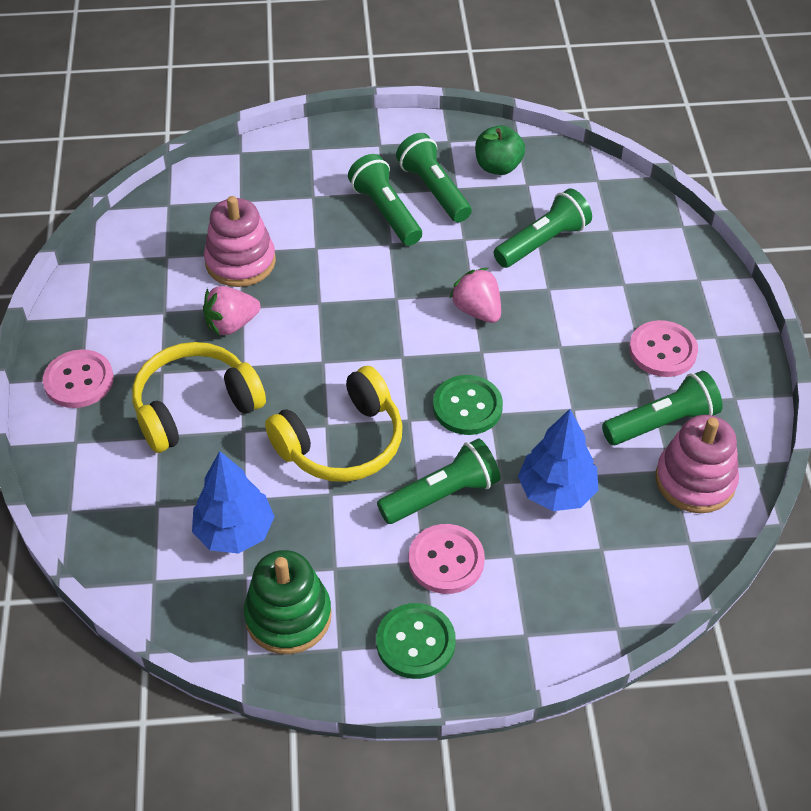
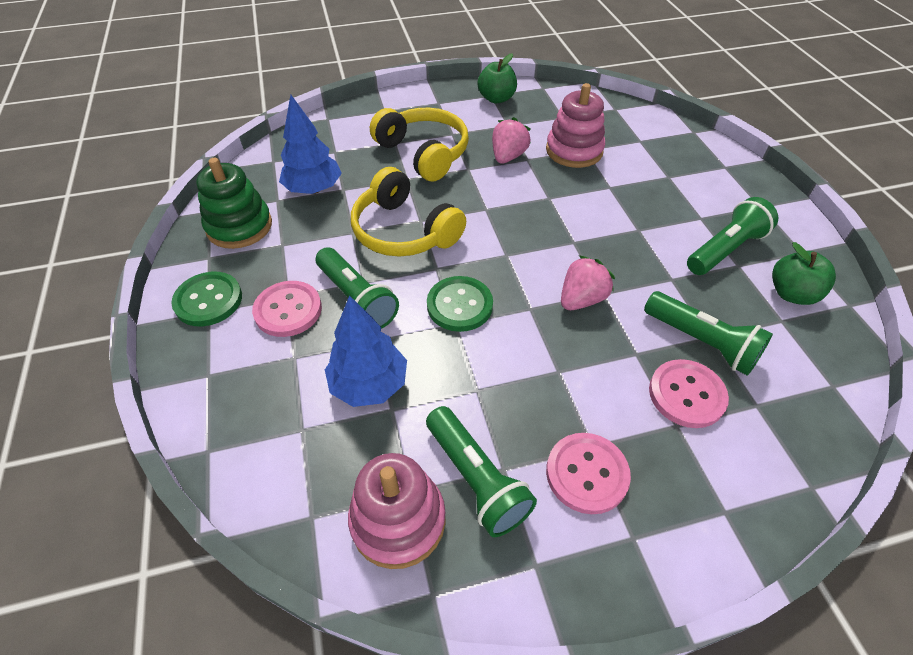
camera: 80 degrees right, 0 degrees up
pink button [43,349,114,408] -> pink button moved to [649,359,729,428]
pink strawberry [203,286,260,336] -> pink strawberry turned 60 degrees clockwise [492,117,531,164]
green flashlight [348,154,422,246] -> none
none -> green apple [478,53,517,103]

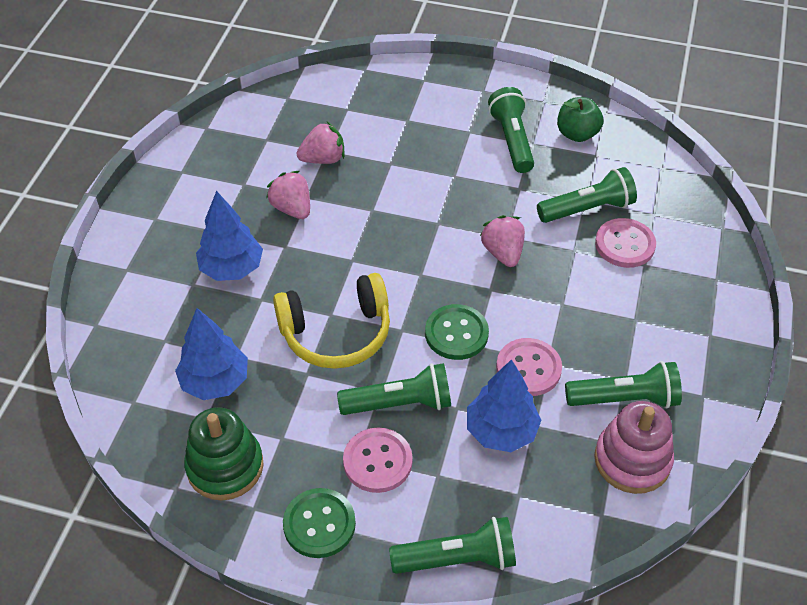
camera: 60 degrees left, 0 degrees up
yellow headphones [370,108,469,182] -> blue tree [196,191,263,281]
green apple [478,53,517,103] -> none
pink stacking toy [546,83,605,168] -> pink strawberry [297,121,345,164]
pink button [546,433,631,514] -> pink button moved to [496,338,562,396]
none -> green flashlight [389,517,516,574]

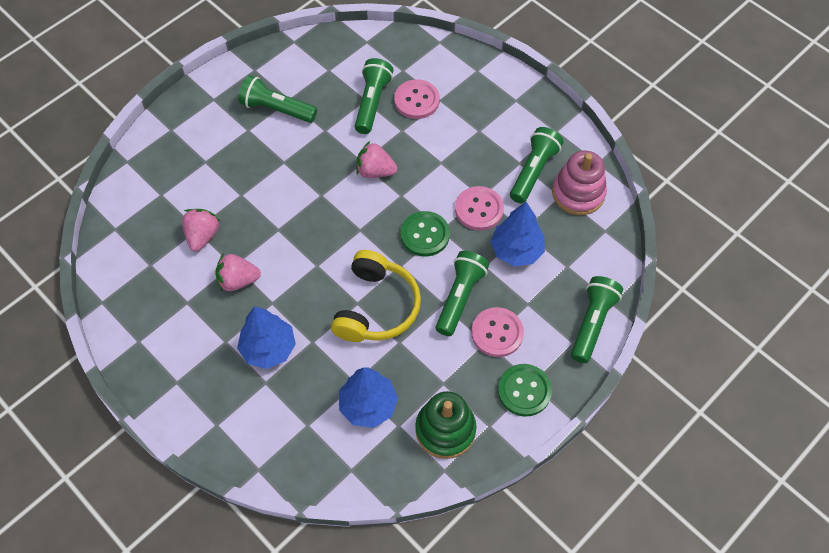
camera: 60 degrees left, 10 degrees up
green apple [557,97,603,142] -> none

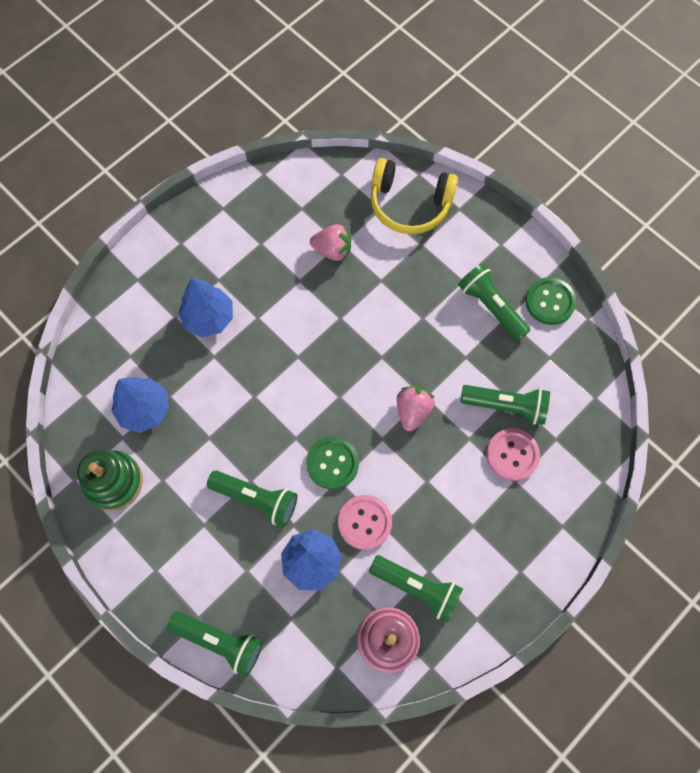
camera: 90 degrees right, 10 degrees up
pink strawberry [215,254,261,292] -> none
green flashlight [239,75,317,123] -> green flashlight turned 60 degrees counterclockwise [458,263,530,341]
yellow headphones [331,250,421,342] -> yellow headphones moved to [371,158,458,234]
pink button [471,307,524,357] -> none
green button [498,364,552,417] -> green button moved to [525,277,576,325]

